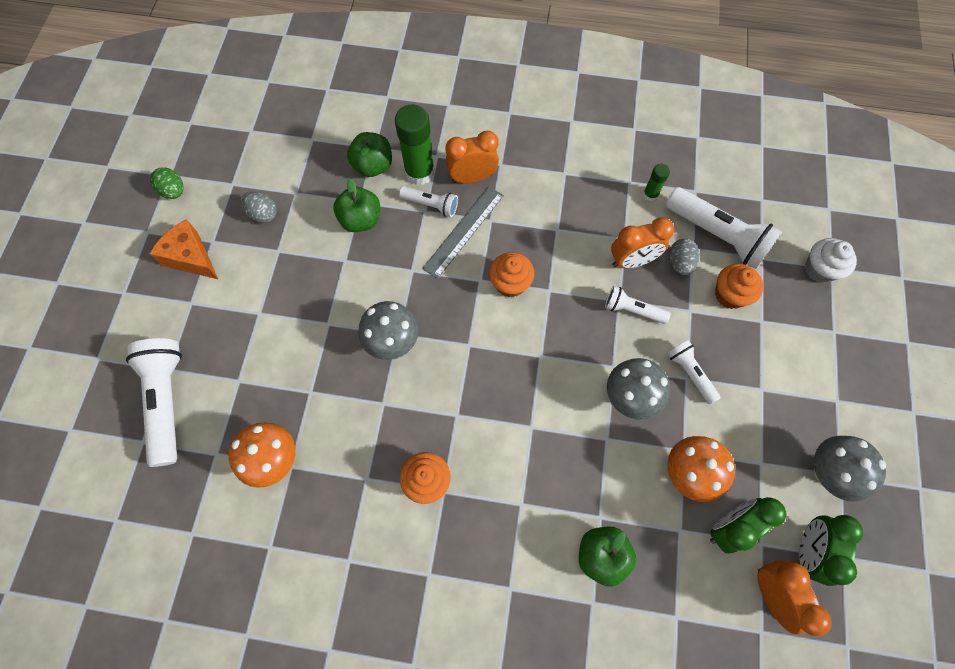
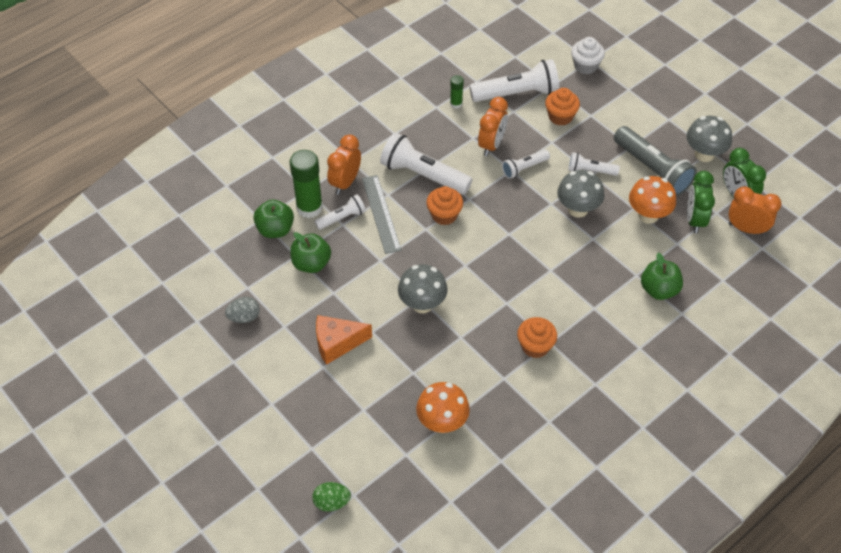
camera: 50 degrees left, 15 degrees down
white flashlight [126,338,182,467] -> white flashlight moved to [380,132,472,195]
green egg [150,167,184,199] -> green egg moved to [312,482,351,512]
orange cheese [150,219,218,279] -> orange cheese moved to [316,315,372,365]
grey egg [669,239,700,275] -> none
none -> grey flashlight [614,126,697,196]

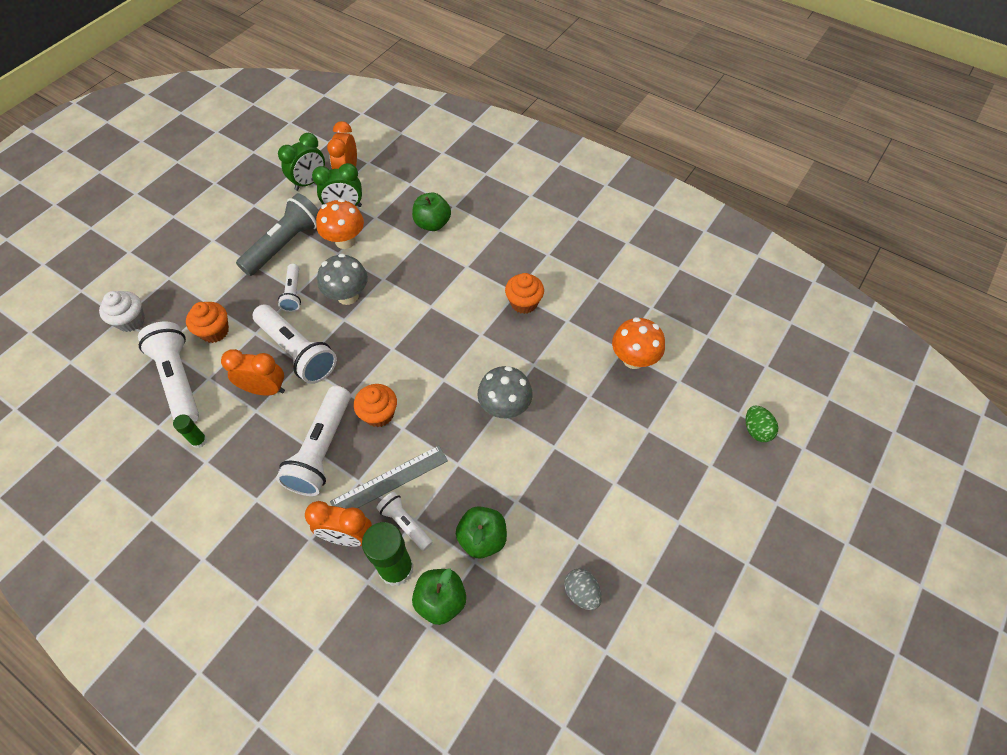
camera: 105 degrees left, 5 degrees up
orange cheese [316,315,372,365] -> none
white flashlight [502,150,550,179] -> white flashlight [253,304,337,384], size x1.84
grey mushroom [686,116,732,162] -> none

